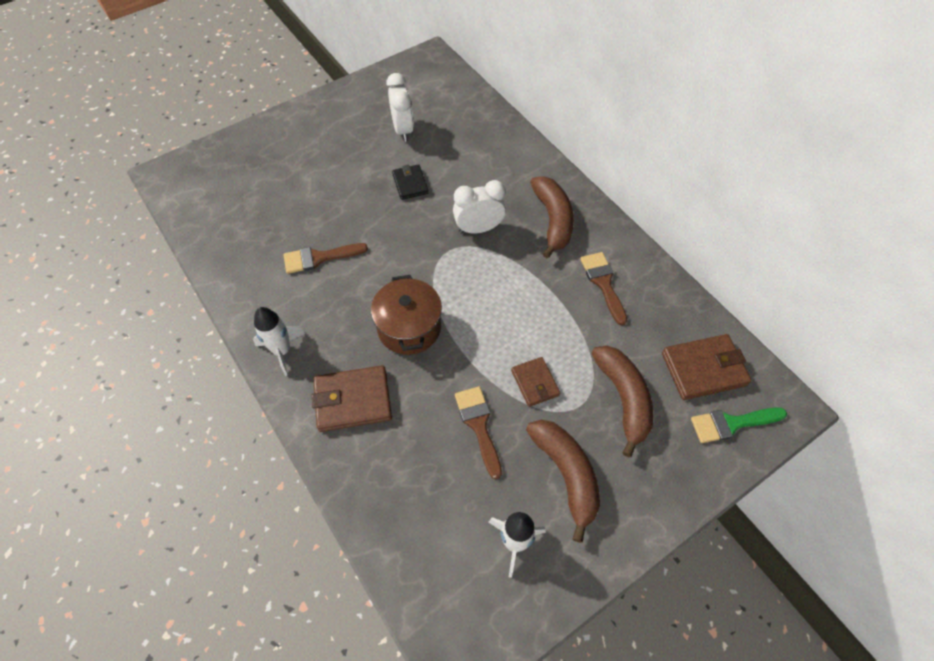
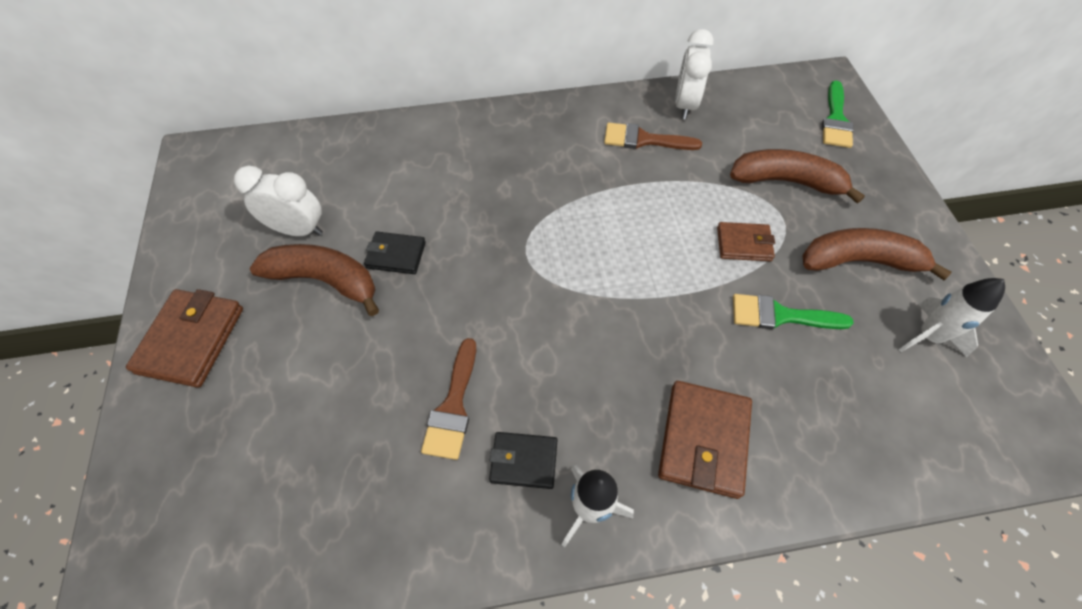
camera: 65 degrees left, 0 degrees up
brown pot [371,275,442,355] -> none
white clock [453,180,506,234] -> white clock moved to [675,29,714,119]
brown brush [455,386,502,479] -> green brush [733,294,853,329]
brown banana [530,176,574,258] -> brown banana moved to [250,244,379,316]
brown wallet [662,334,752,400] -> brown wallet moved to [126,289,243,388]
none -> black wallet [489,432,557,489]

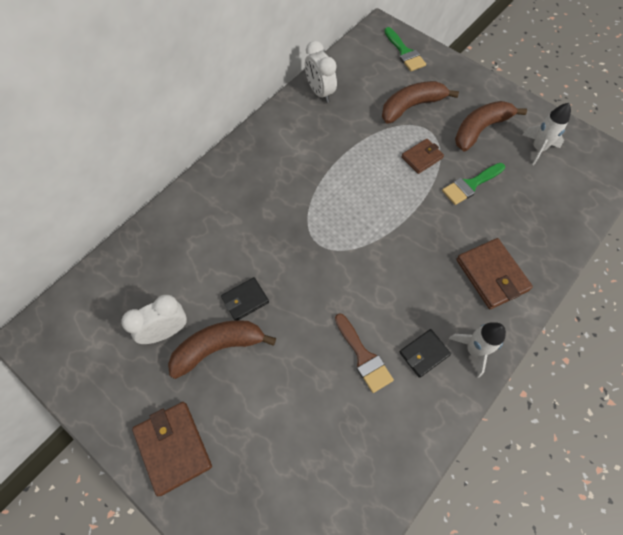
camera: 40 degrees left, 5 degrees up
brown brush [604,123,702,150] -> none

